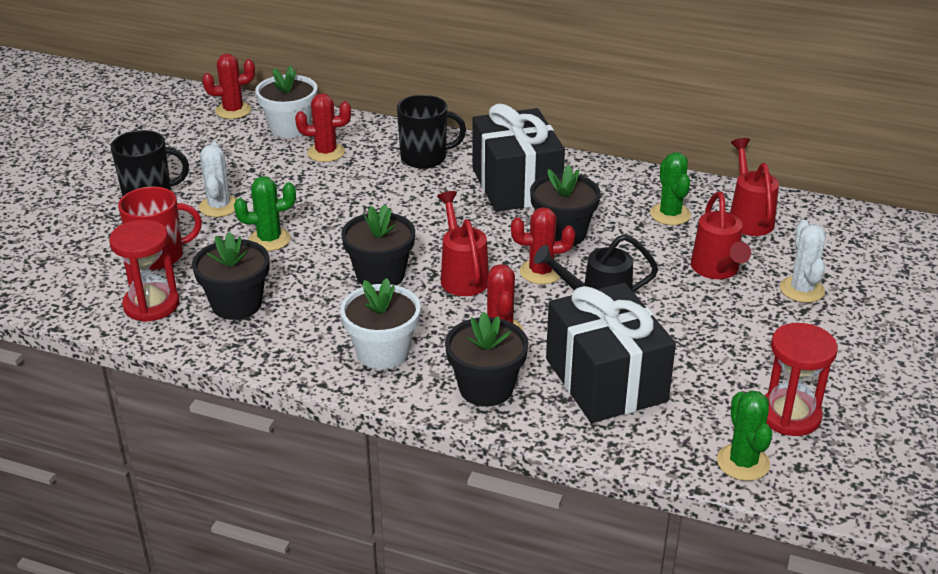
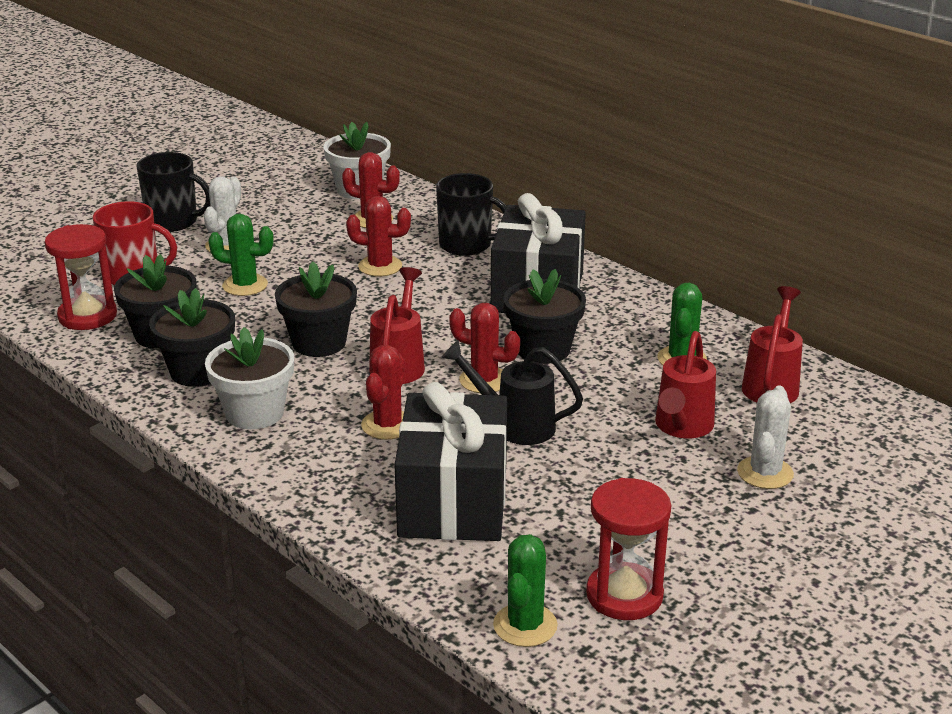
camera: 25 degrees right, 5 degrees down
red cactus [202,54,255,119] -> red cactus moved to [346,196,411,276]
black flower pot [445,312,528,407] -> black flower pot moved to [149,288,235,387]

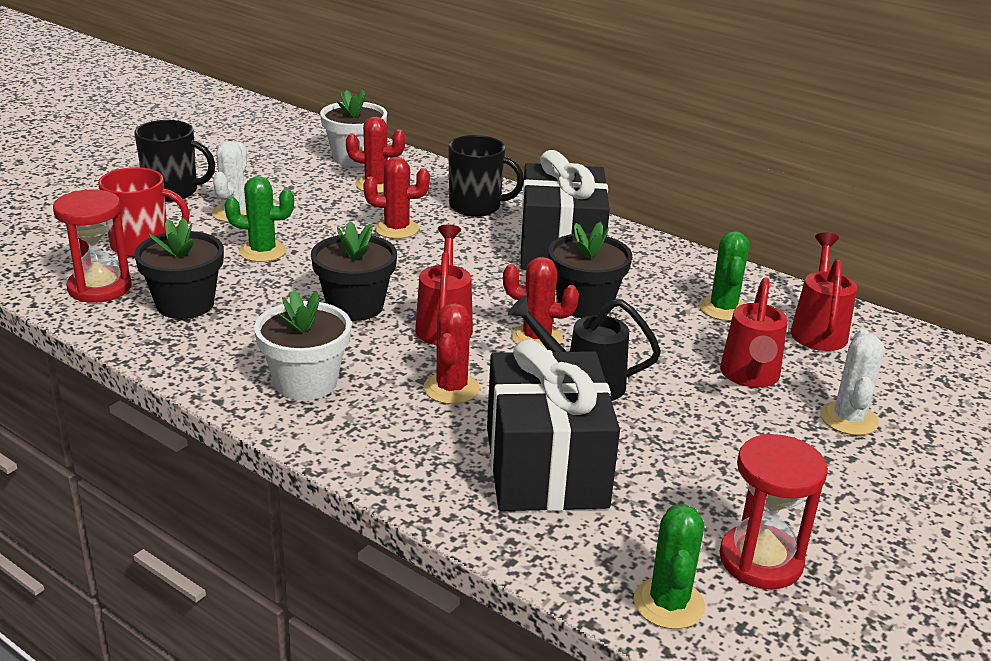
camera: 10 degrees left, 0 degrees up
black flower pot [149,288,235,387] -> none

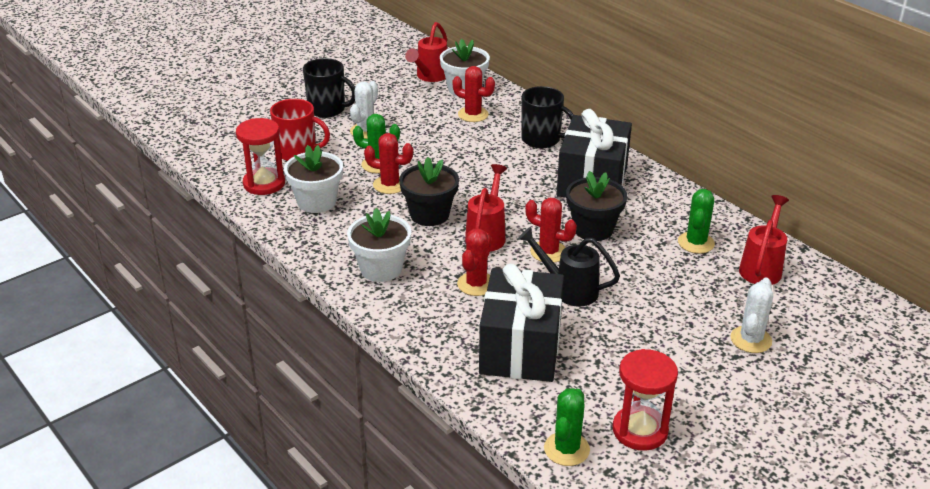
camera: 15 degrees right, 5 degrees up
black flower pot [134,218,224,319] -> white flower pot [284,145,343,213]
red cactus [364,157,430,239] -> red cactus moved to [364,133,413,194]
red watering can [720,277,788,388] -> red watering can moved to [405,22,447,82]

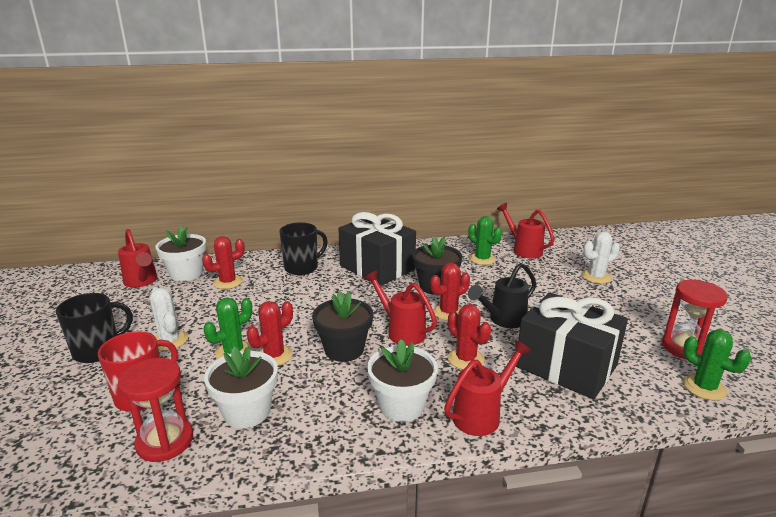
camera: 60 degrees left, 10 degrees down
white cactus [730,277,773,353] -> white cactus turned 75 degrees counterclockwise [582,232,620,284]
none -> red watering can [444,340,532,436]

